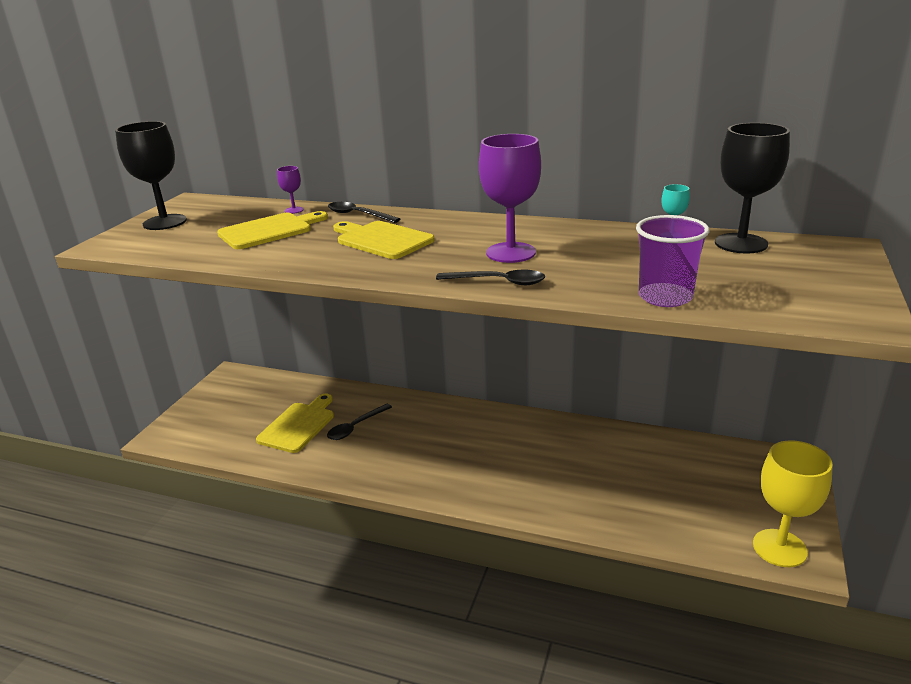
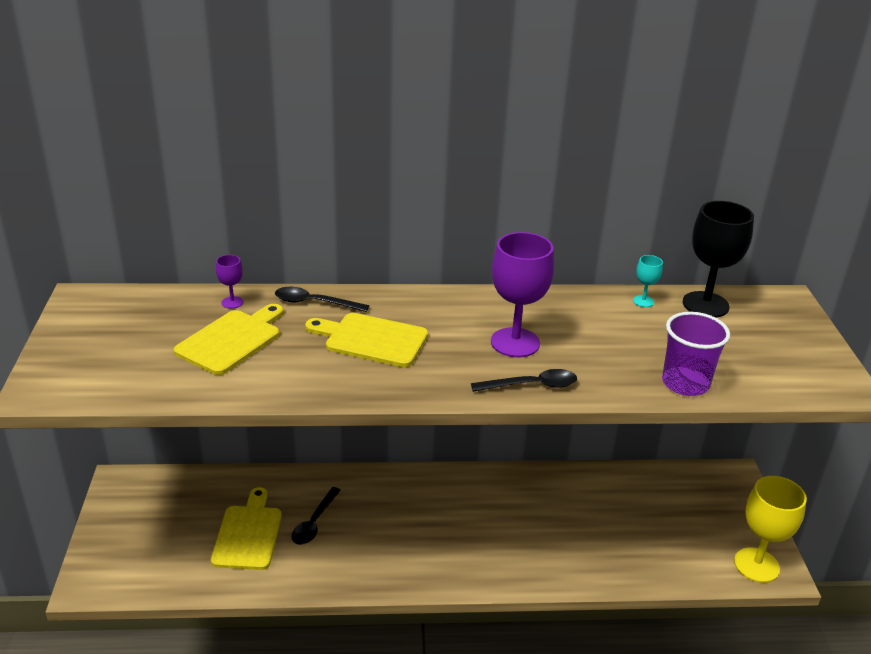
camera: 25 degrees left, 5 degrees up
black goblet [115,121,187,230] -> none

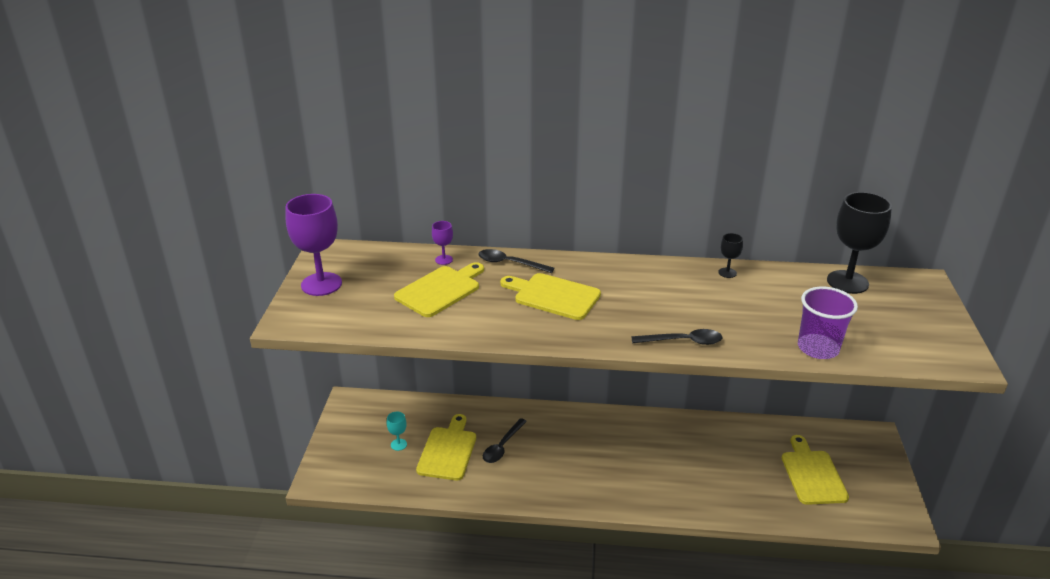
camera: 10 degrees right, 0 degrees up
purple goblet [491,232,554,357] -> purple goblet moved to [286,194,342,296]
turquoise goblet [633,255,663,307] -> turquoise goblet moved to [387,412,407,451]
yellow goblet [734,476,807,583] -> none
none -> black goblet [718,233,743,278]
none -> yellow cutting board [782,435,849,505]

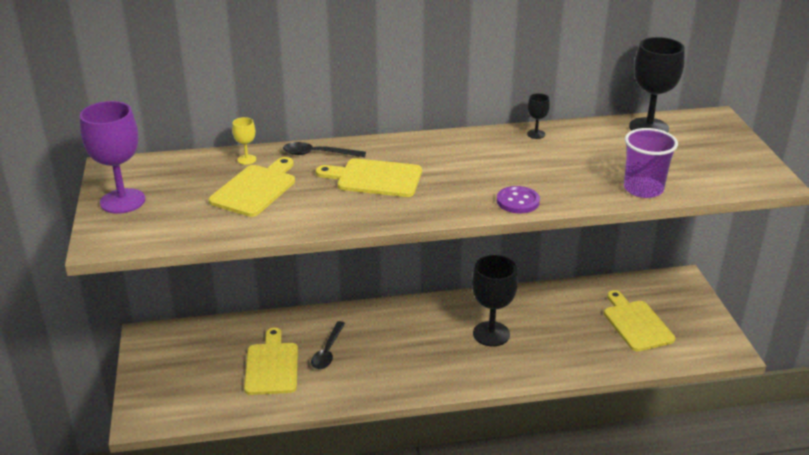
camera: 15 degrees left, 0 degrees up
turquoise goblet [387,412,407,451] -> none
purple goblet [432,221,453,265] -> yellow goblet [232,117,256,165]
black spoon [631,329,722,345] -> purple button [497,186,540,213]
none -> black goblet [472,255,518,346]

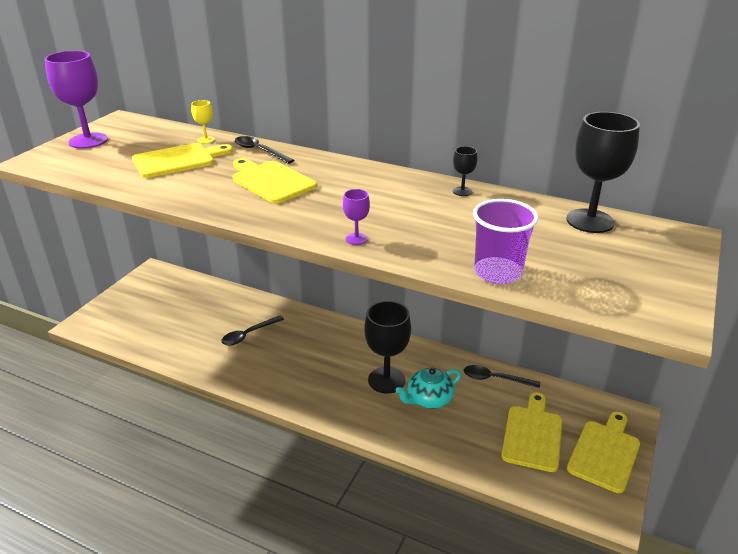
camera: 35 degrees right, 0 degrees up
yellow cutting board [244,328,298,395] -> yellow cutting board moved to [567,412,640,493]
purple button [497,186,540,213] -> purple goblet [343,189,370,245]
none -> turquoise teapot [396,367,461,409]
none -> black spoon [464,365,540,388]

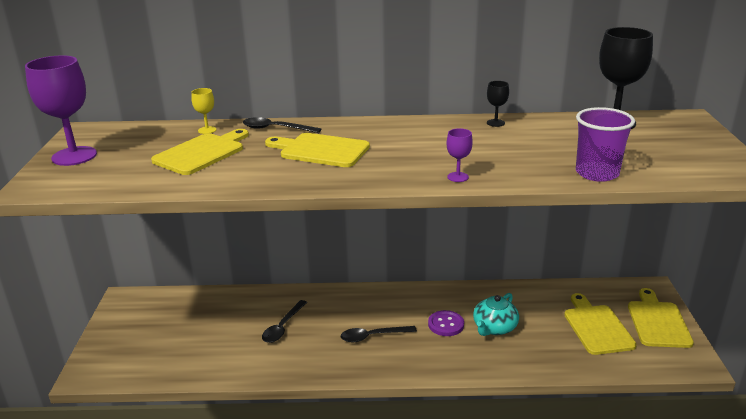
camera: 25 degrees left, 5 degrees down
black goblet [364,301,411,394] -> purple button [428,310,464,336]
black spoon [464,365,540,388] -> black spoon moved to [341,326,417,342]

